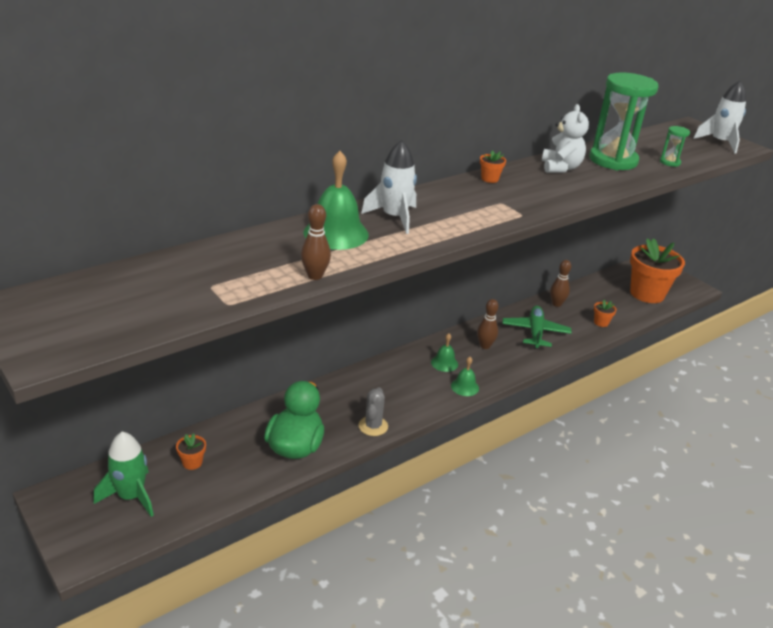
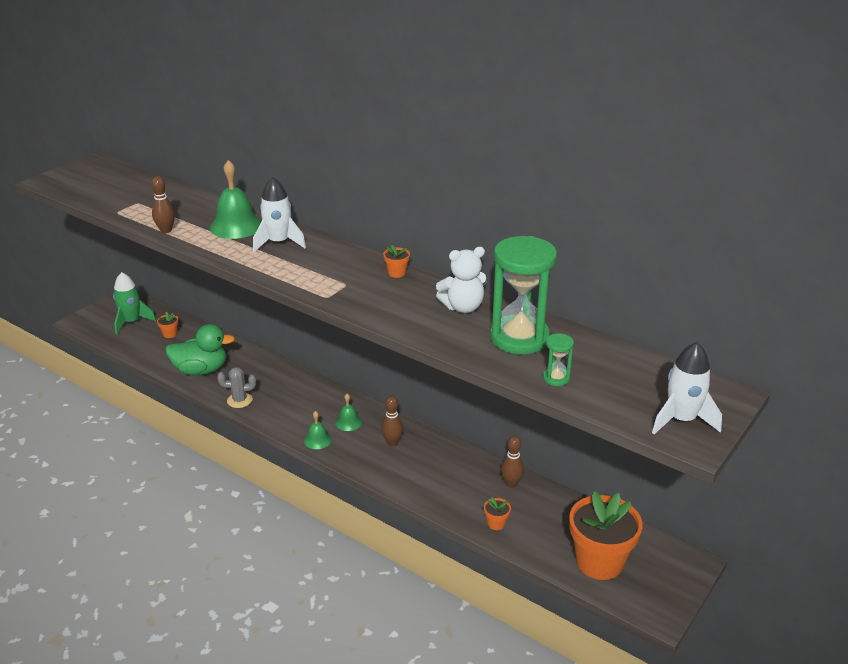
camera: 75 degrees right, 0 degrees up
green plane [502,306,572,349] -> none

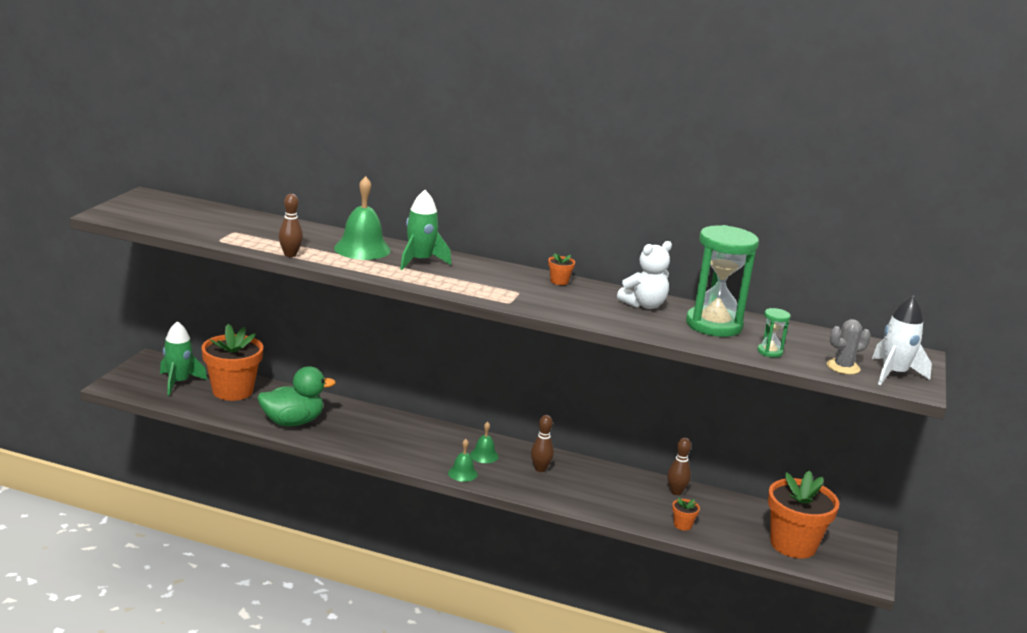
camera: 20 degrees left, 10 degrees down
orange flower pot [157,312,179,338] -> orange flower pot [202,324,263,401], size x2.48
grey cactus [217,367,256,408] -> grey cactus moved to [827,319,871,374]
white rocket [253,177,306,252] -> green rocket [400,190,451,270]

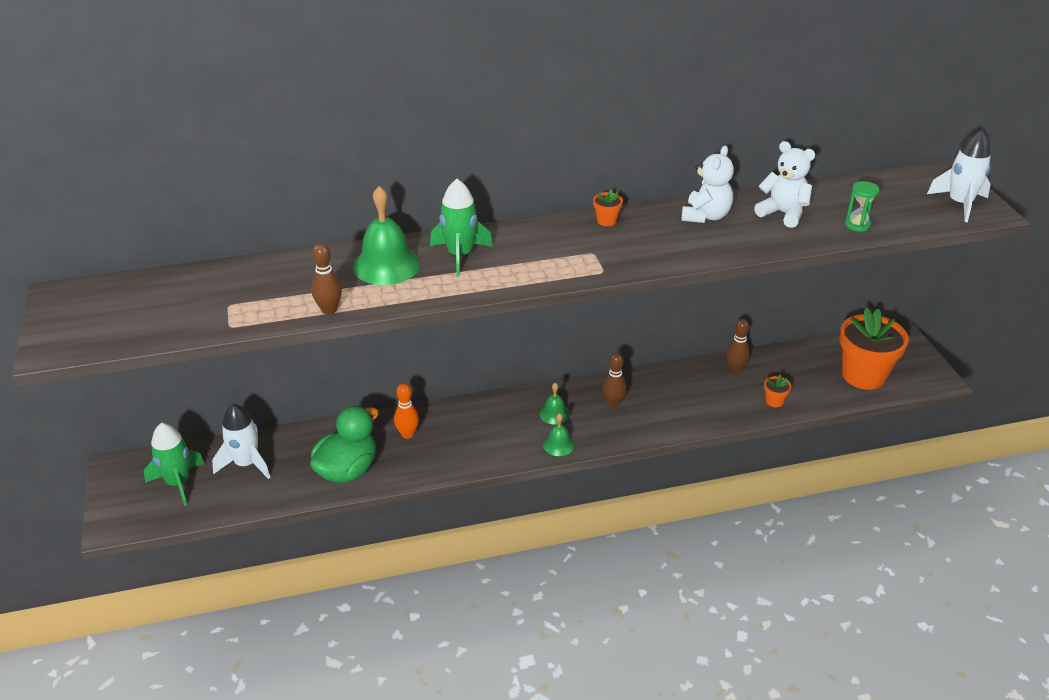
camera: 30 degrees left, 15 degrees up
orange flower pot [202,324,263,401] -> white rocket [212,404,271,479]
green hourglass [686,225,759,337] -> white teddy bear [754,141,815,228]
grey cactus [827,319,871,374] -> none
none -> orange bowling pin [394,383,419,439]

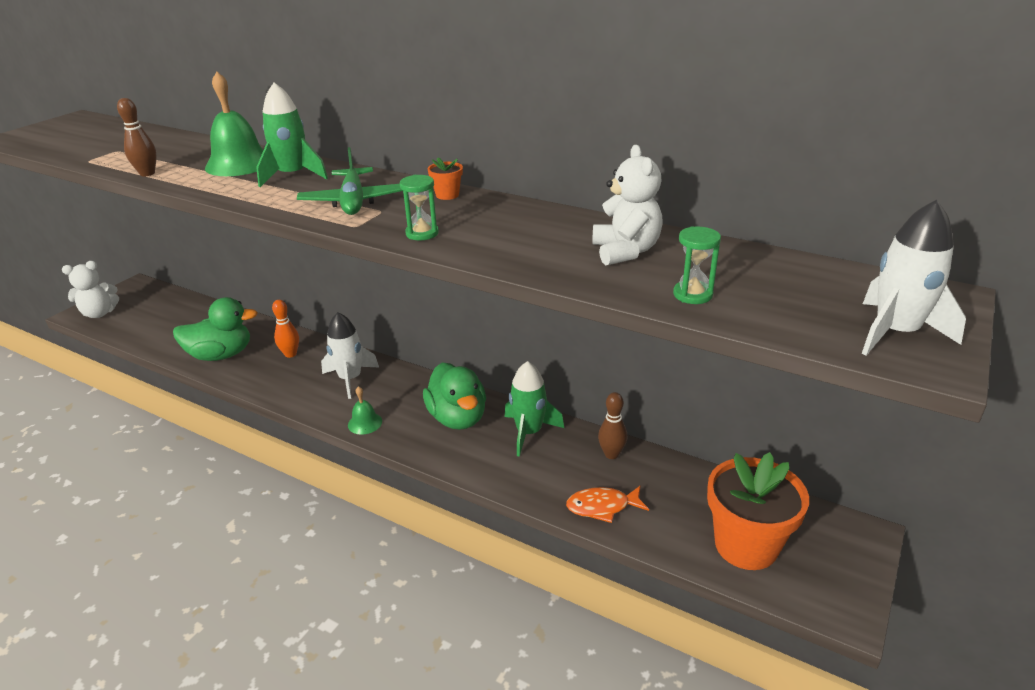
camera: 45 degrees right, 5 degrees down
green rocket [144,423,205,506] -> green rocket moved to [505,361,564,457]
white rocket [212,404,271,479] -> white rocket moved to [321,312,379,399]
green bell [539,383,570,425] -> none
brown bowling pin [603,353,627,407] -> green duck [423,362,486,430]
white teddy bear [681,146,734,223] -> white teddy bear moved to [62,261,119,318]
orange flower pot [764,375,792,407] -> orange fish [566,485,649,523]
none -> green plane [297,147,403,215]
none -> green hourglass [400,175,439,240]

